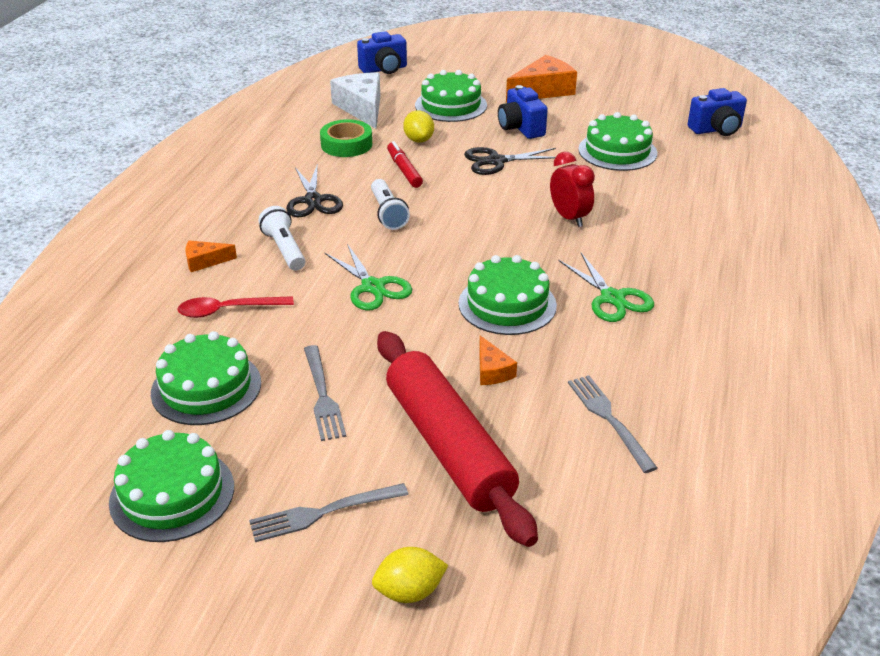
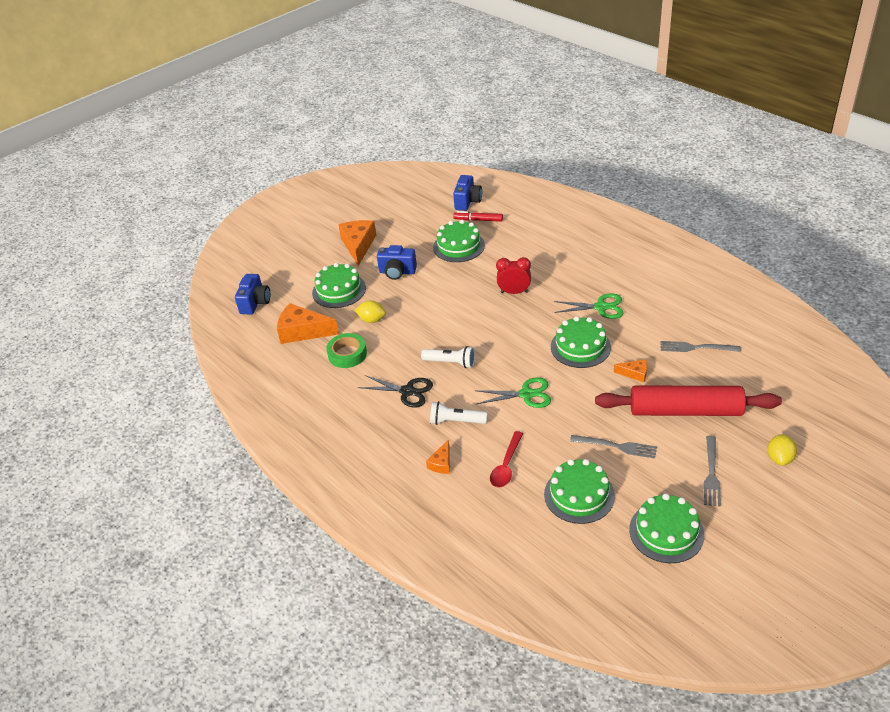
camera: 55 degrees left, 5 degrees up
white cheese [330,72,380,129] -> orange cheese [277,303,339,344]
red marker [387,141,423,188] -> red marker moved to [453,211,503,222]
black scissors [464,147,556,175] -> none

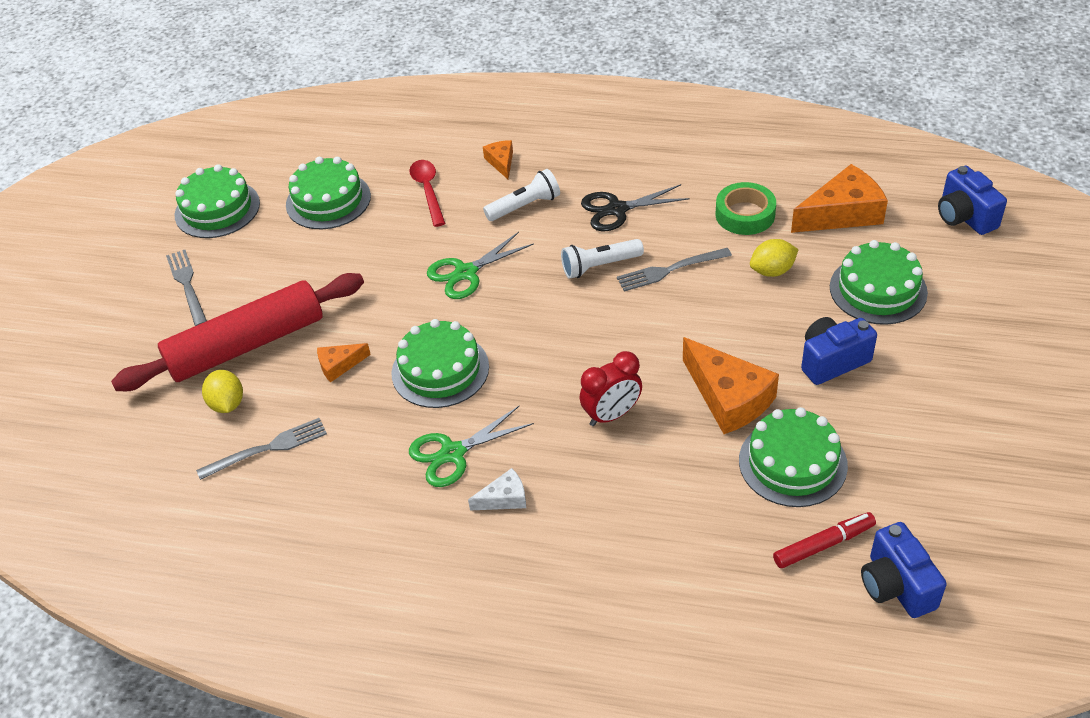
camera: 145 degrees right, 5 degrees up
orange cheese [338,220,376,266] -> orange cheese moved to [683,337,779,434]
grey fork [570,435,657,458] -> grey fork moved to [617,248,732,291]
yellow lemon [767,434,797,466] -> yellow lemon moved to [202,370,243,413]
none -> white cheese [468,468,526,511]

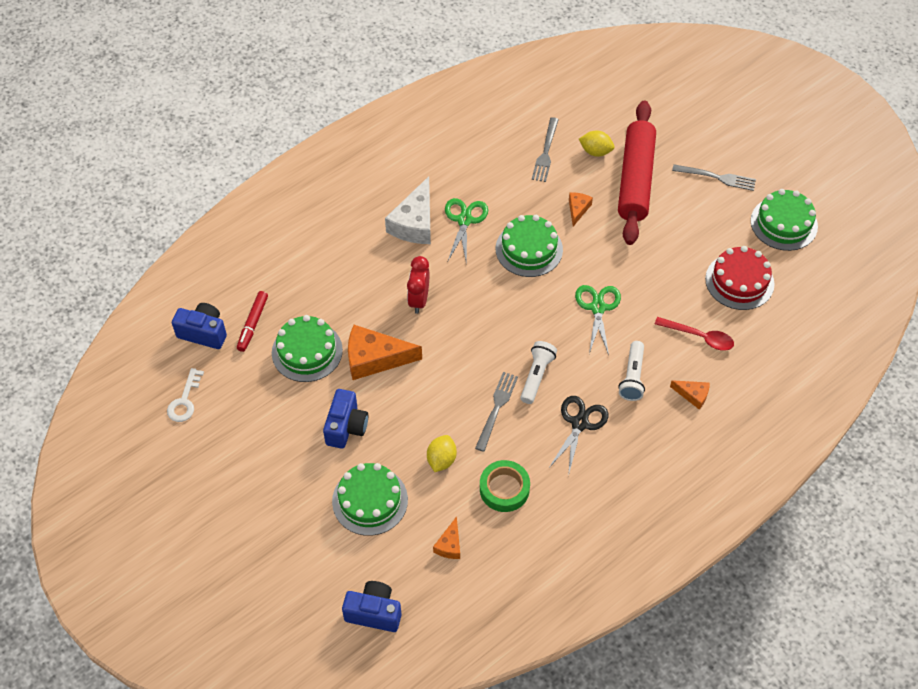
camera: 125 degrees right, 10 degrees up
green cake [286,157,371,229] -> red cake [705,246,775,310]
white cheese [468,468,526,511] -> white cheese [385,176,431,244], size x1.96
orange cheese [791,164,888,233] -> orange cheese [433,516,460,559], size x0.51
none -> white key [167,368,204,422]

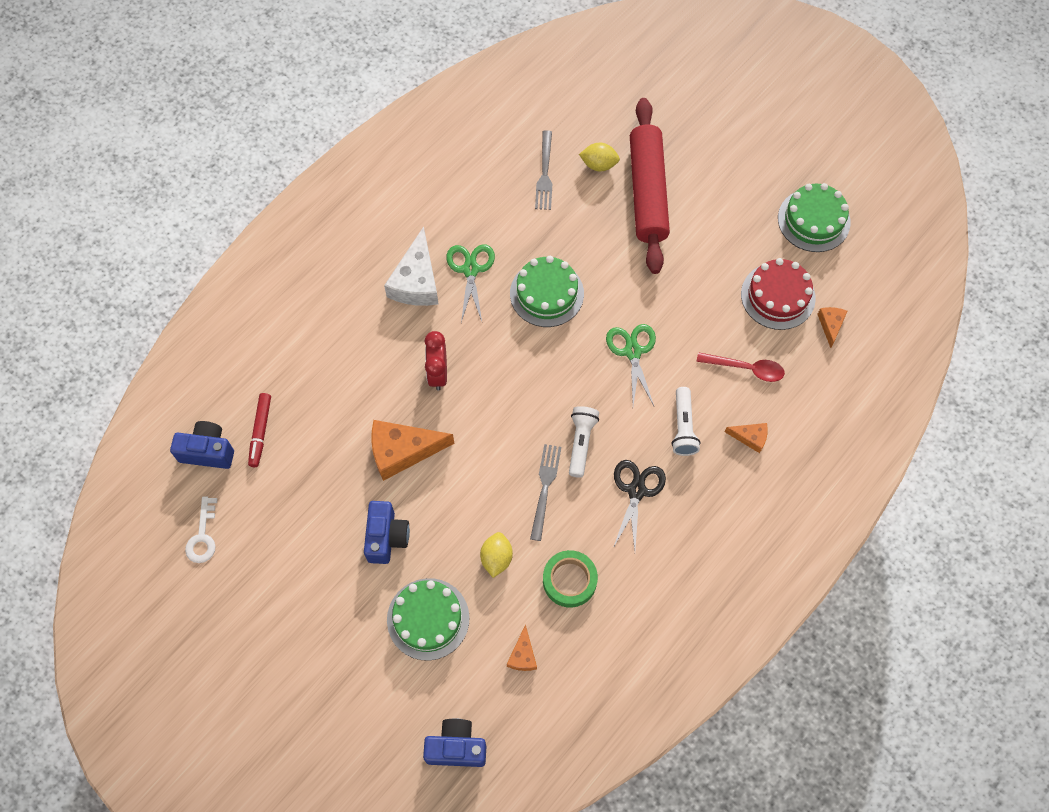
camera: 10 degrees left, 10 degrees up
green cake [272,315,343,382] -> none
orange cheese [569,192,593,226] -> orange cheese moved to [817,307,847,348]
grey fork [672,164,756,191] -> none

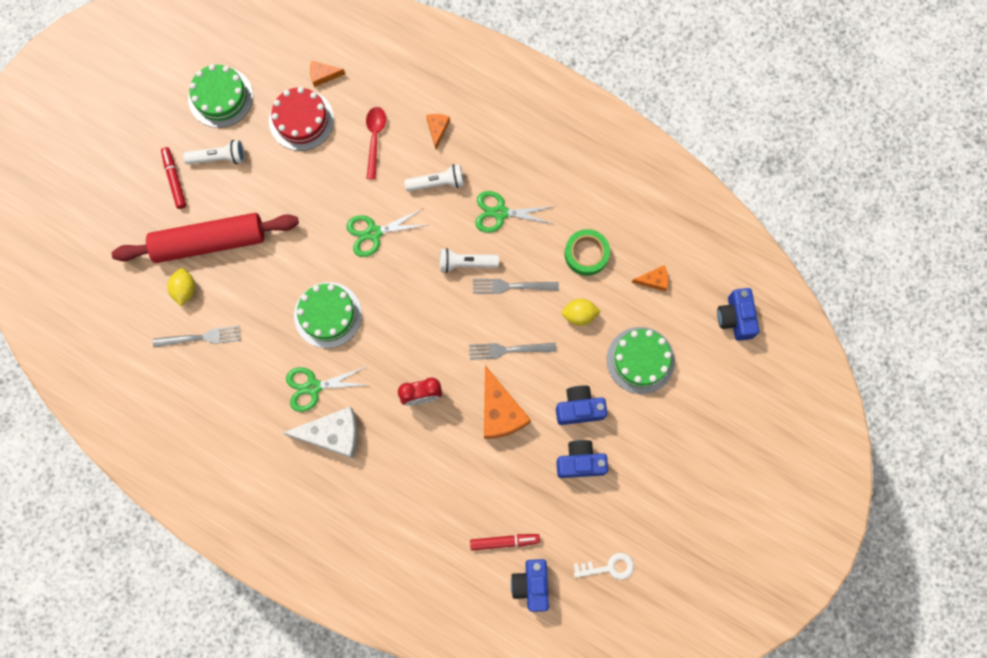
camera: 100 degrees left, 10 degrees up
black scissors [613,460,666,550] -> green scissors [475,191,553,233]
none -> red marker [161,147,186,209]
none -> white flashlight [183,140,245,165]
none -> grey fork [469,343,556,360]
none -> blue camera [556,440,608,478]

